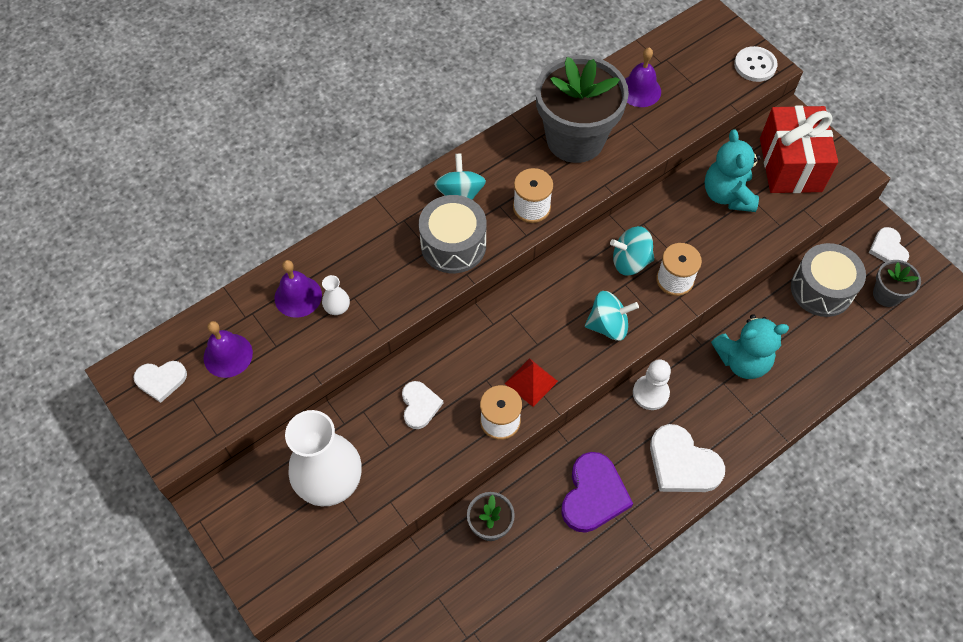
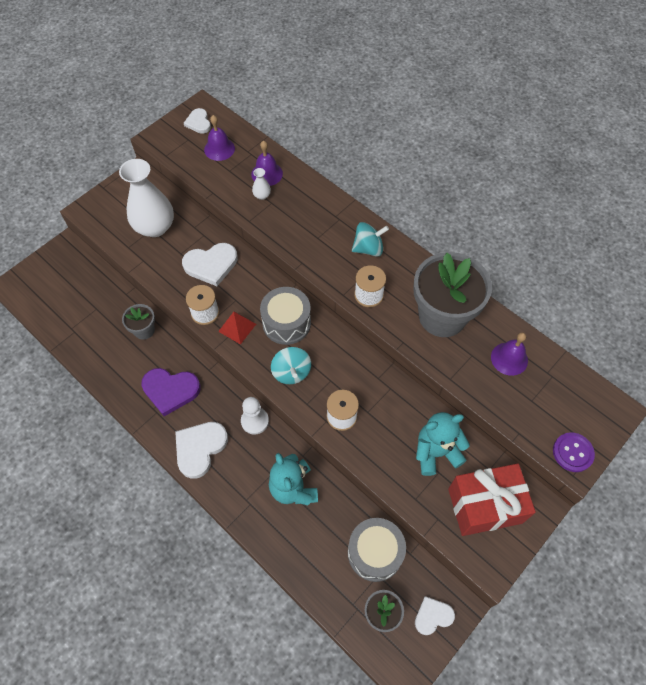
camera: 80 degrees right, 0 degrees up
white heart [402,381,443,429] -> white heart [182,243,238,286], size x1.65
grey drum [419,195,486,273] -> grey drum moved to [260,287,311,345]
turquoise spinning top [610,226,655,276] -> none
white button [734,46,778,82] -> purple button [553,433,595,472]

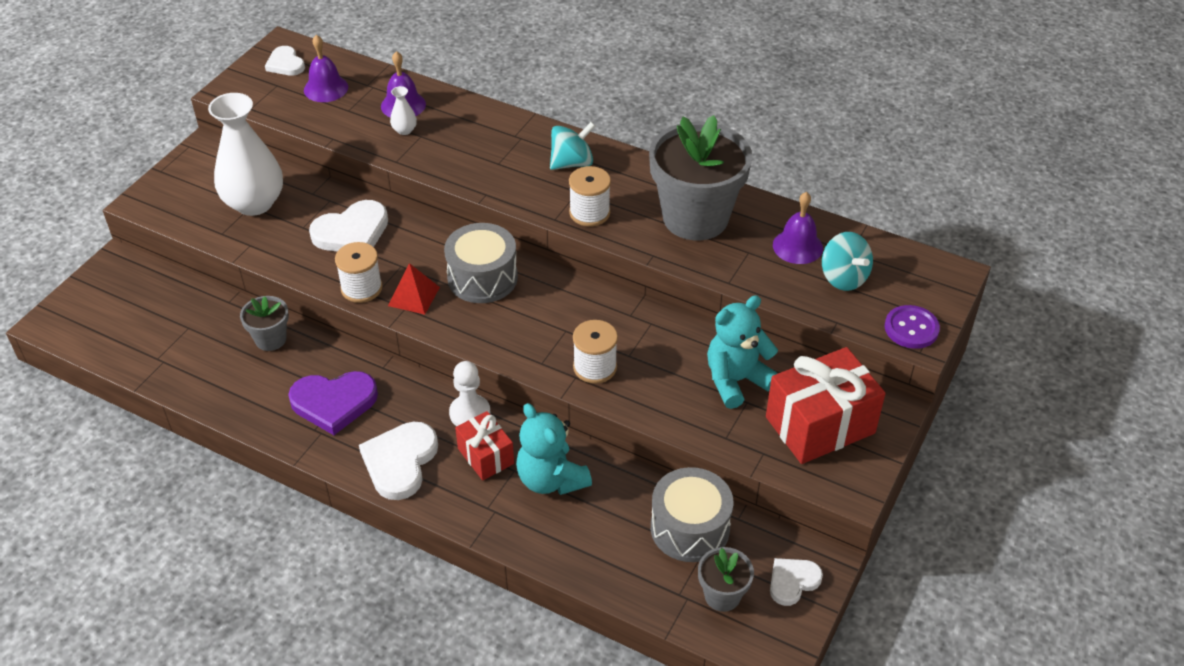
camera: 15 degrees left, 15 degrees down
turquoise spinning top [271,347,311,384] -> turquoise spinning top moved to [822,232,873,291]
none -> red gift [455,411,514,480]

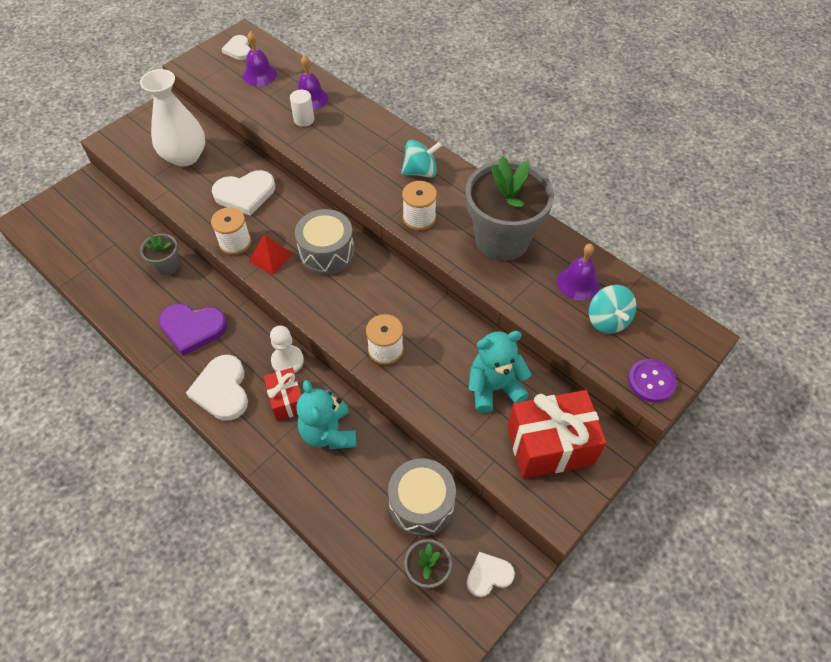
camera: 15 degrees right, 10 degrees up
white heart [359,422,438,500] -> white heart turned 45 degrees counterclockwise [186,355,248,421]
white vase [390,86,417,135] -> white cylinder [290,90,314,127]

